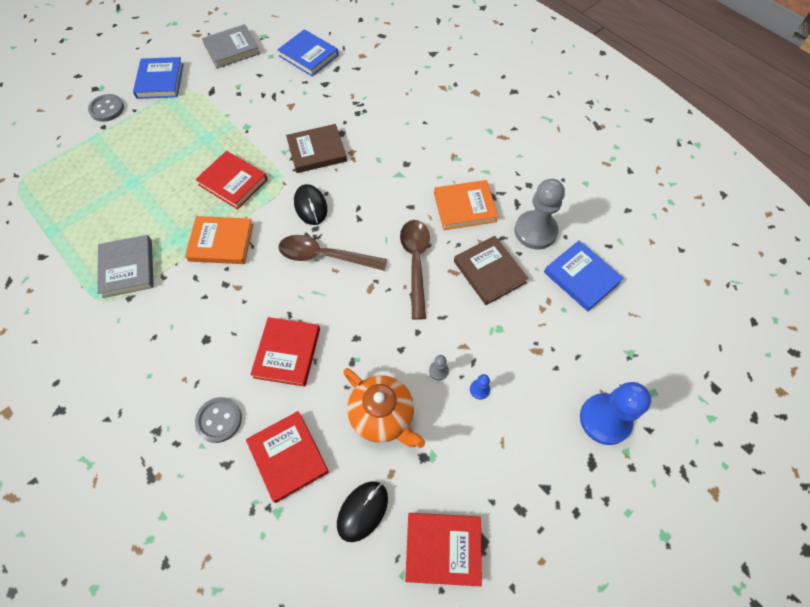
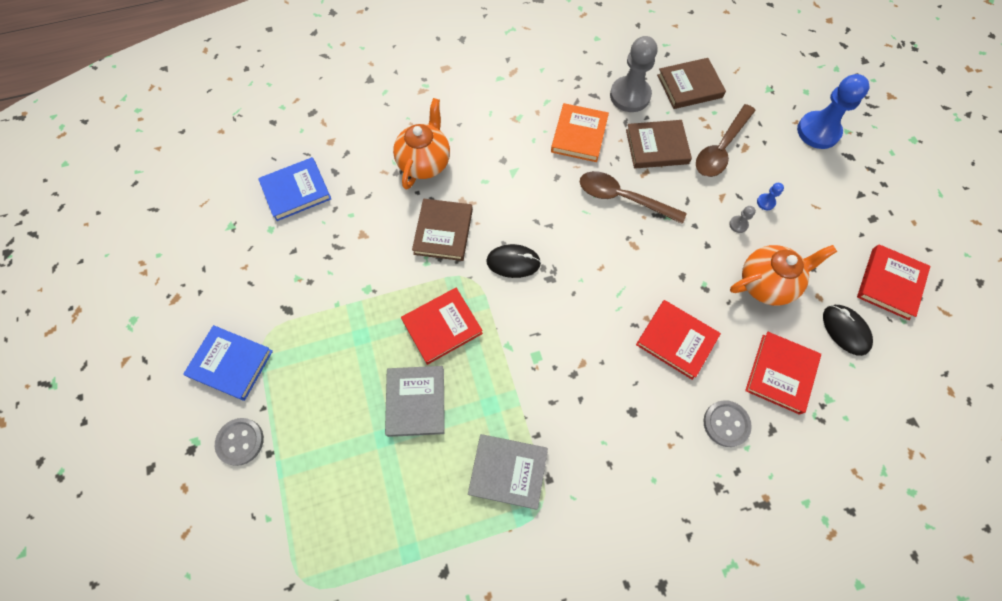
camera: 65 degrees left, 5 degrees up
orange book [185,216,254,264] -> none
grey book [202,24,260,69] -> grey book moved to [385,366,445,437]
red book [246,411,329,503] -> red book turned 60 degrees counterclockwise [745,332,821,415]
brown spoon [279,235,387,271] -> brown spoon moved to [696,104,756,177]
blue book [544,240,624,311] -> brown book [657,58,726,109]
none -> orange teapot [393,98,450,190]

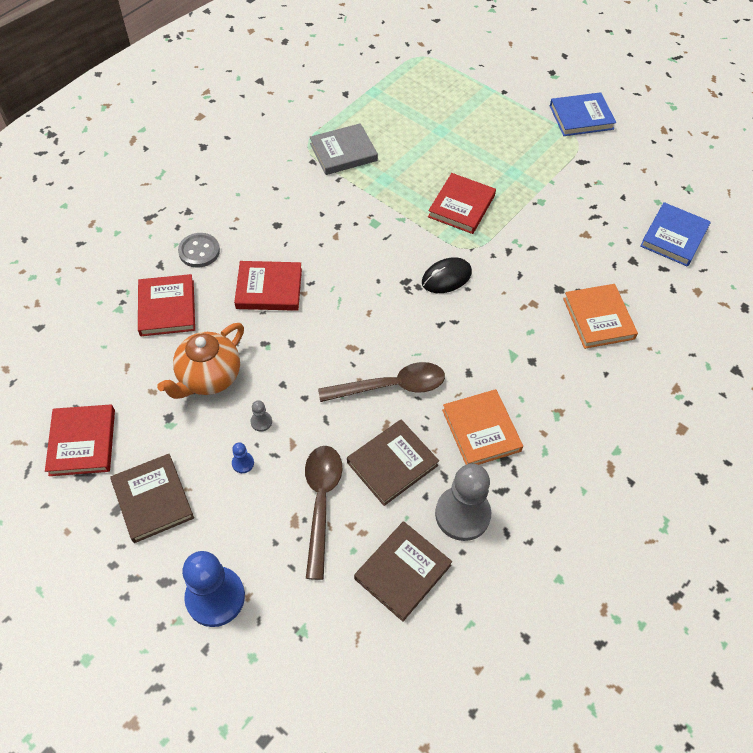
camera: 145 degrees right, 10 degrees down
grey button [215,418,264,466] -> none
grey book [385,366,445,437] -> none
orange teapot [393,98,450,190] -> orange book [563,284,638,349]
brown book [412,198,473,261] -> brown book moved to [110,454,194,543]
black mouse [823,305,873,356] -> none

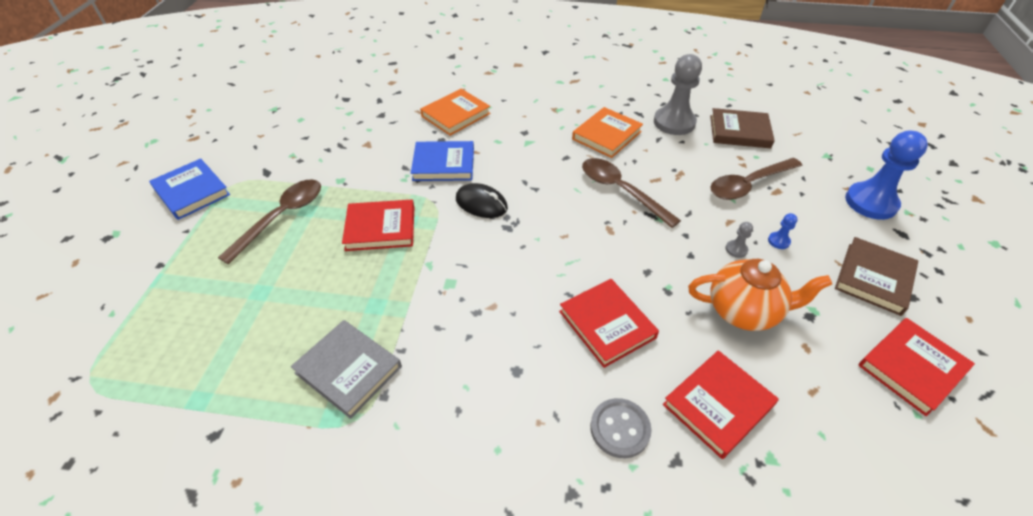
camera: 120 degrees left, 10 degrees down
brown book [347,419,439,506] -> none
blue book [640,202,711,267] -> blue book moved to [411,141,474,181]
none -> brown spoon [218,180,321,264]

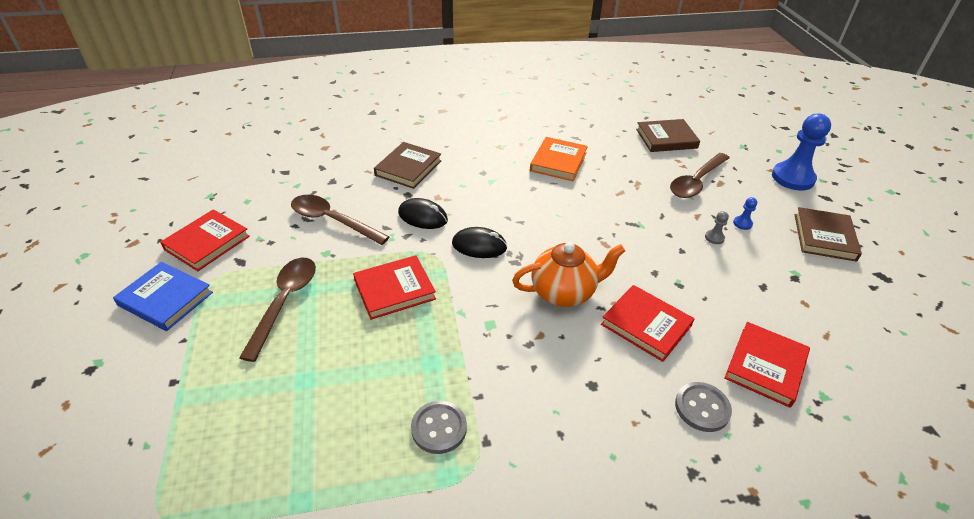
camera: 20 degrees left, 5 degrees down
grey book [291,320,402,419] -> grey button [411,401,467,454]
blue book [411,141,474,181] -> black mouse [398,198,448,229]
orange book [420,89,491,136] -> brown book [374,142,441,189]
brown spoon [582,158,681,228] -> brown spoon moved to [291,195,390,245]
grey pawn [654,54,702,135] -> none
orange teapot [688,259,832,331] -> orange teapot moved to [512,242,625,307]
red book [858,318,975,416] -> red book moved to [160,209,250,271]

